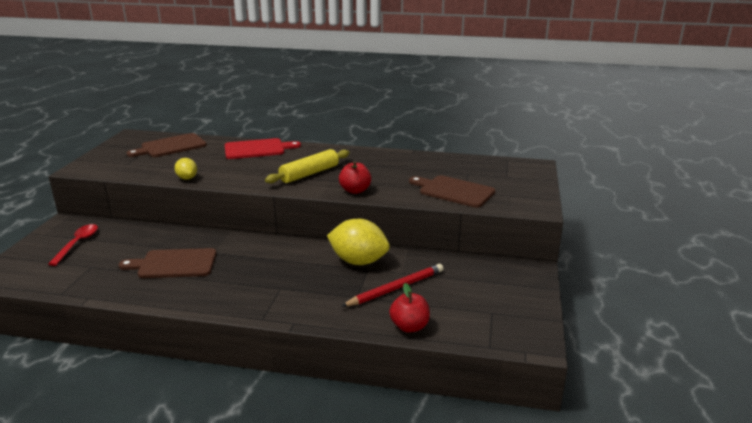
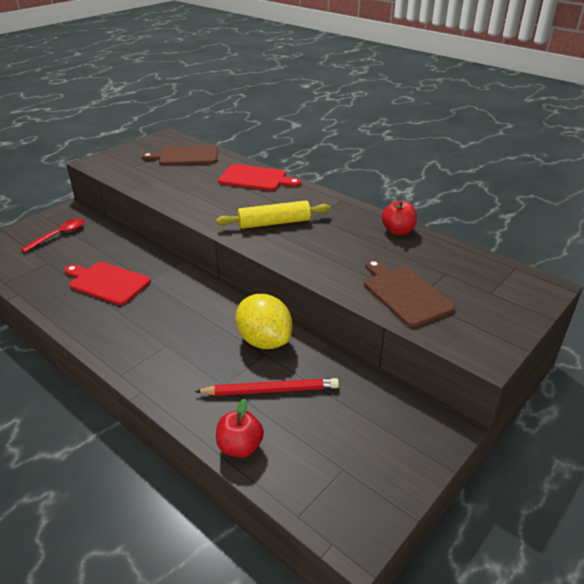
camera: 30 degrees right, 10 degrees up
brown cutting board [119,248,216,278] -> red cutting board [64,262,151,305]
yellow lemon [174,158,197,180] -> none
red apple [339,161,371,194] -> red apple moved to [382,200,417,235]

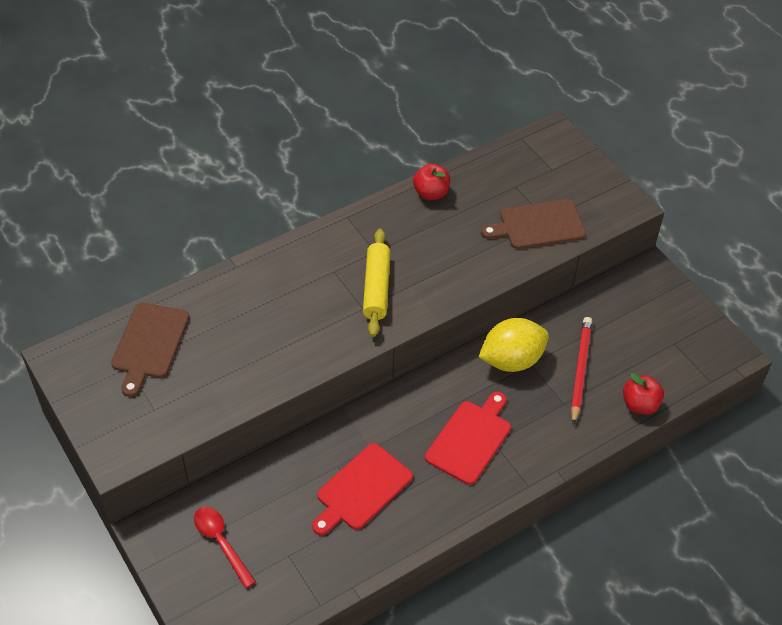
camera: 75 degrees left, 15 degrees up
red cutting board [218,164,301,191] -> red cutting board moved to [425,392,511,485]

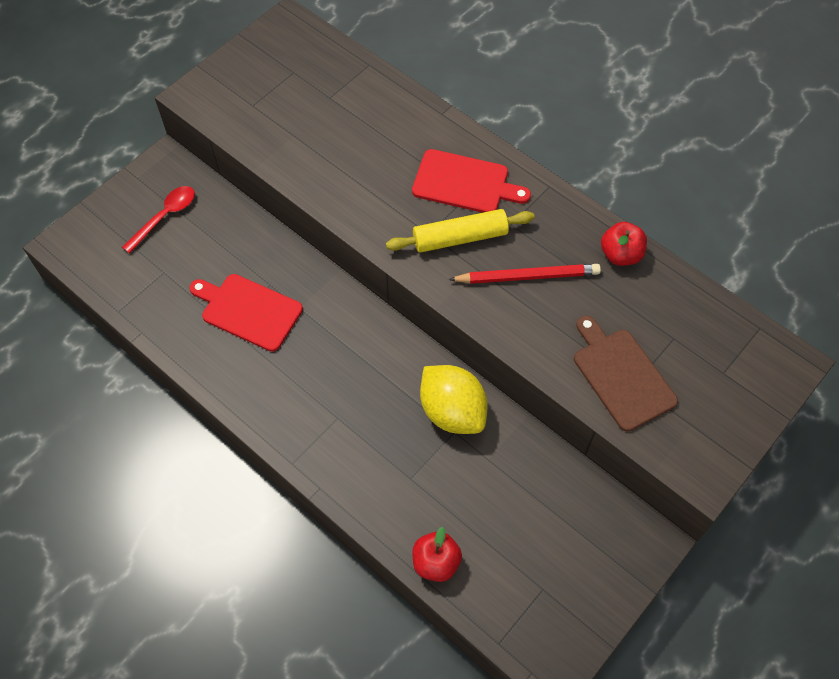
camera: 75 degrees right, 10 degrees up
brown cutting board [111,303,189,397] -> none
red cutting board [425,392,511,485] -> red cutting board moved to [412,149,531,213]
red pencil [571,317,592,425] -> red pencil moved to [448,264,601,284]

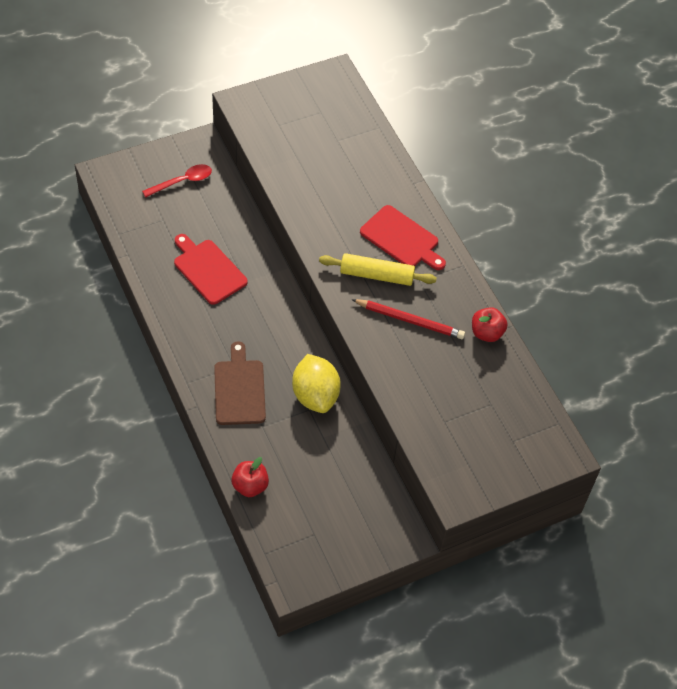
camera: 20 degrees right, 5 degrees down
brown cutting board [574,315,678,432] -> brown cutting board moved to [214,341,266,425]

